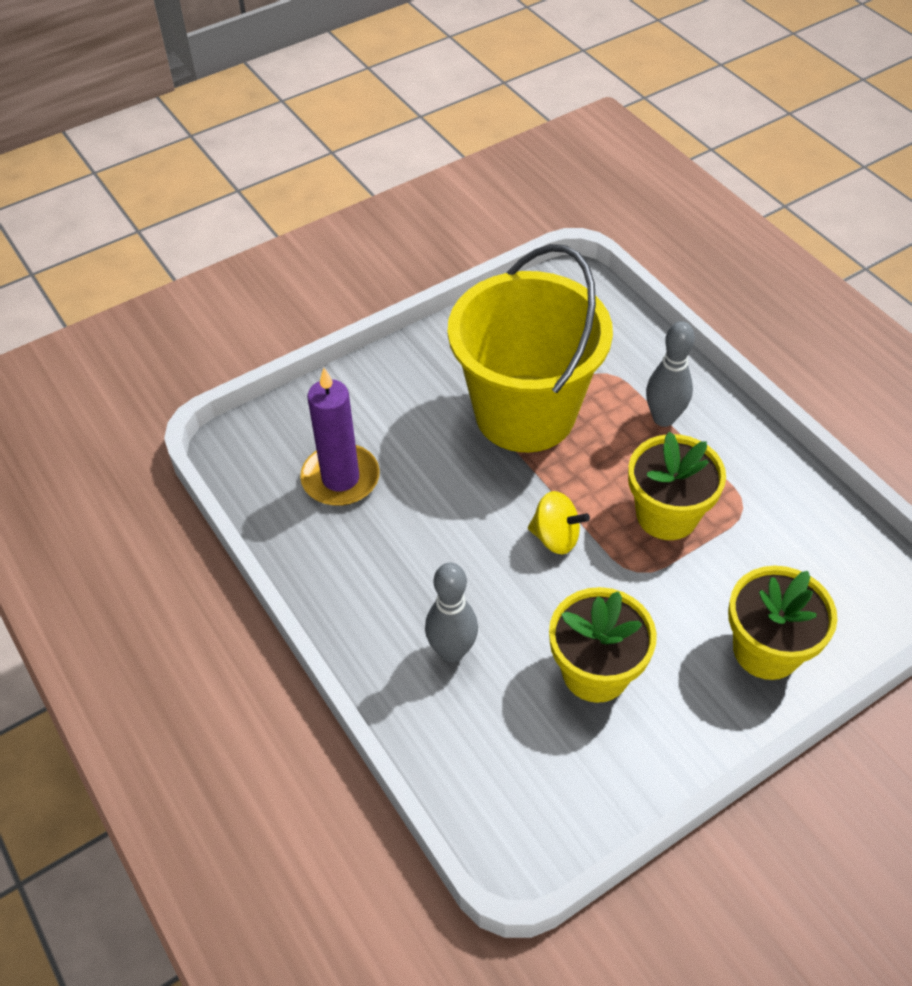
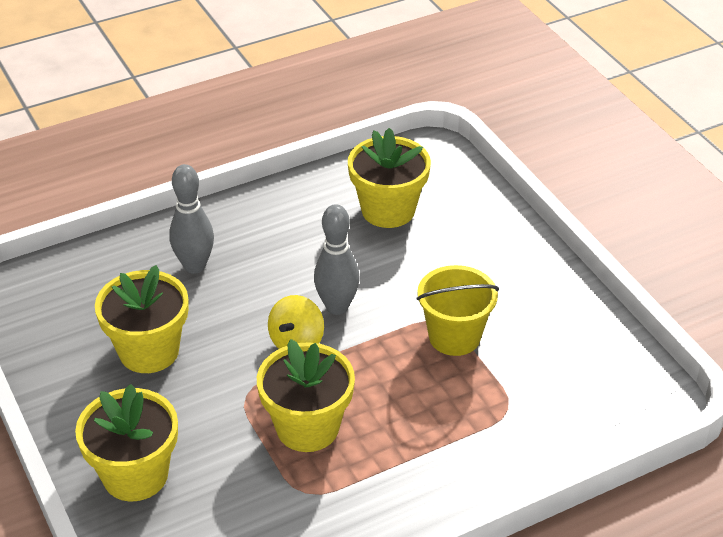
camera: 95 degrees right, 10 degrees down
purple candle [300,368,380,506] -> yellow flower pot [348,128,431,228]
yellow bucket [448,244,613,452] -> yellow bucket [416,265,499,356], size x0.50
grey bowling pin [646,321,695,427] -> grey bowling pin moved to [314,204,360,315]

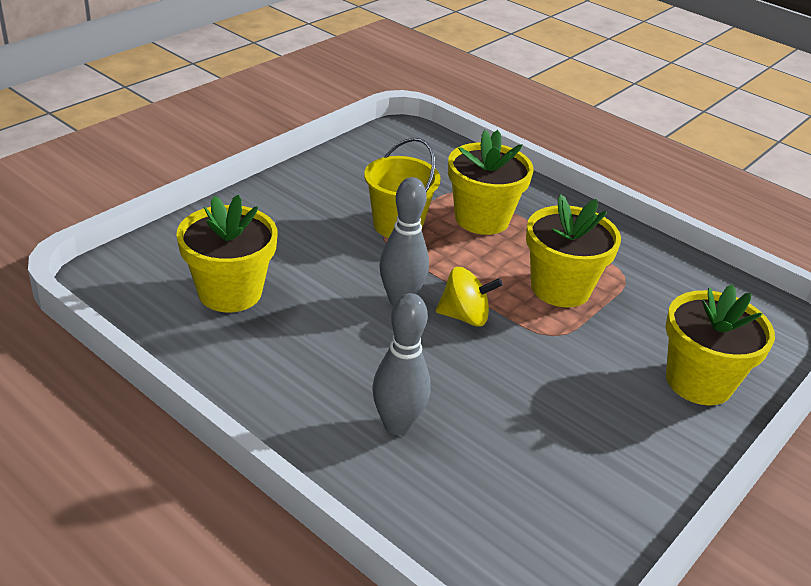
camera: 115 degrees left, 5 degrees down
yellow flower pot [95,265,188,373] -> yellow flower pot moved to [448,130,533,235]

